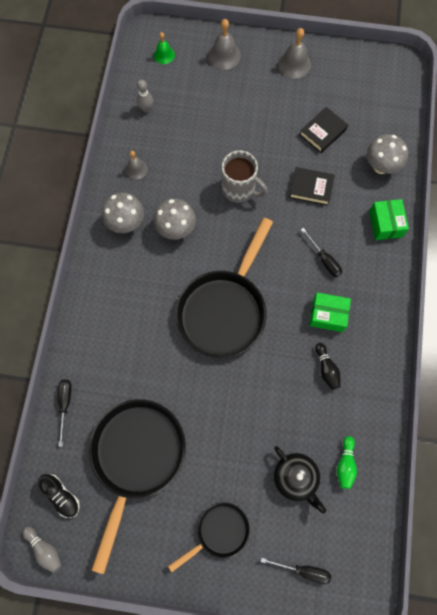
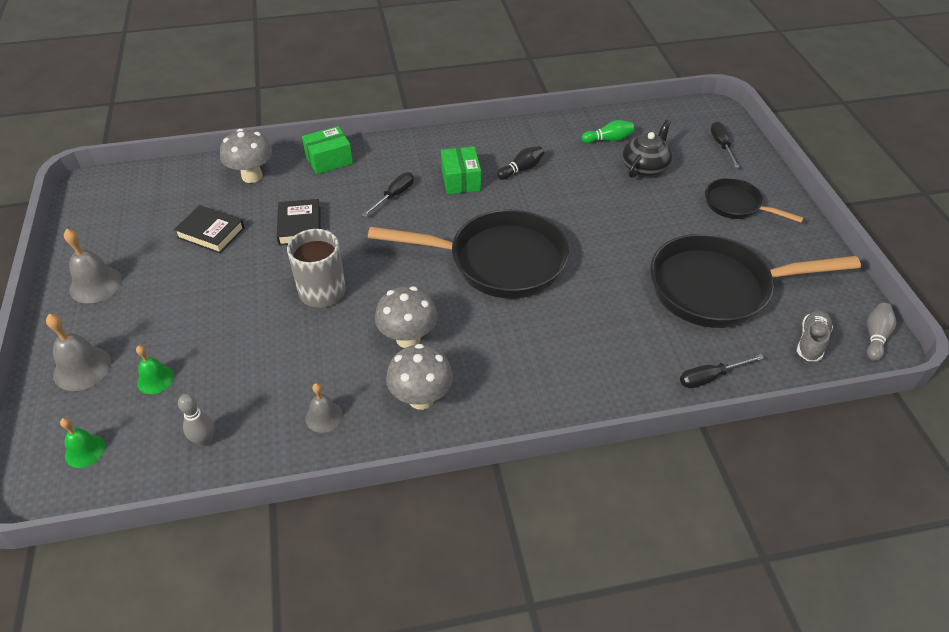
camera: 110 degrees left, 25 degrees down
black shoe [37,474,80,518] -> grey shoe [797,310,833,361]
none -> green bell [136,345,174,394]

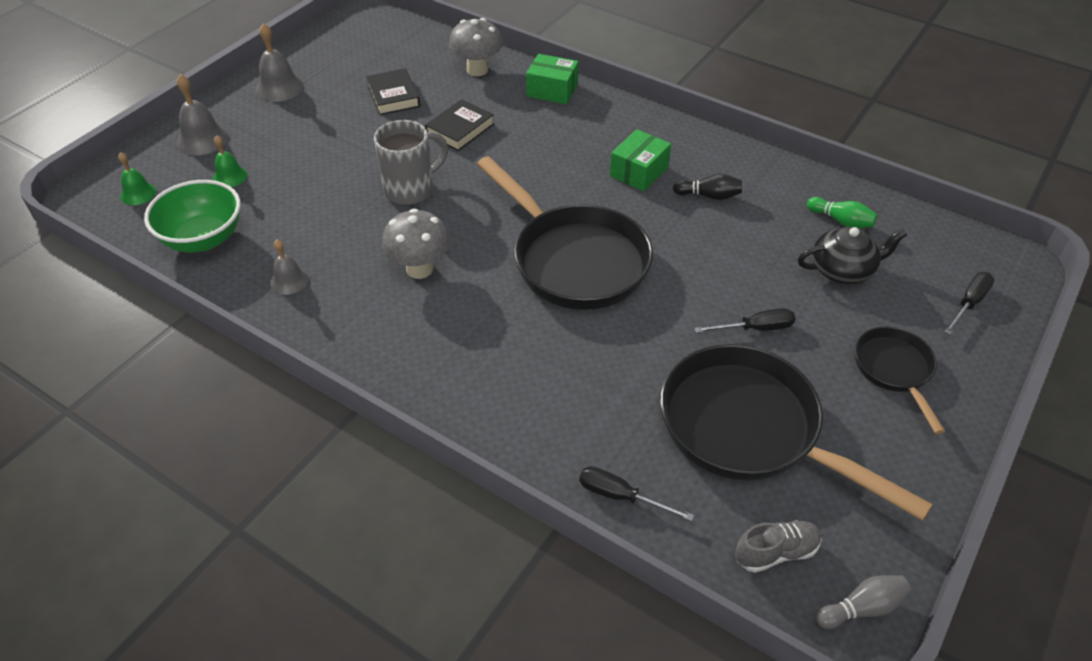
camera: 45 degrees right, 0 degrees up
grey bowling pin [178,394,214,446] -> green bowl [144,180,241,252]
black screwdriver [362,172,414,217] -> black screwdriver moved to [694,308,795,333]
grey mushroom [386,344,453,410] -> none

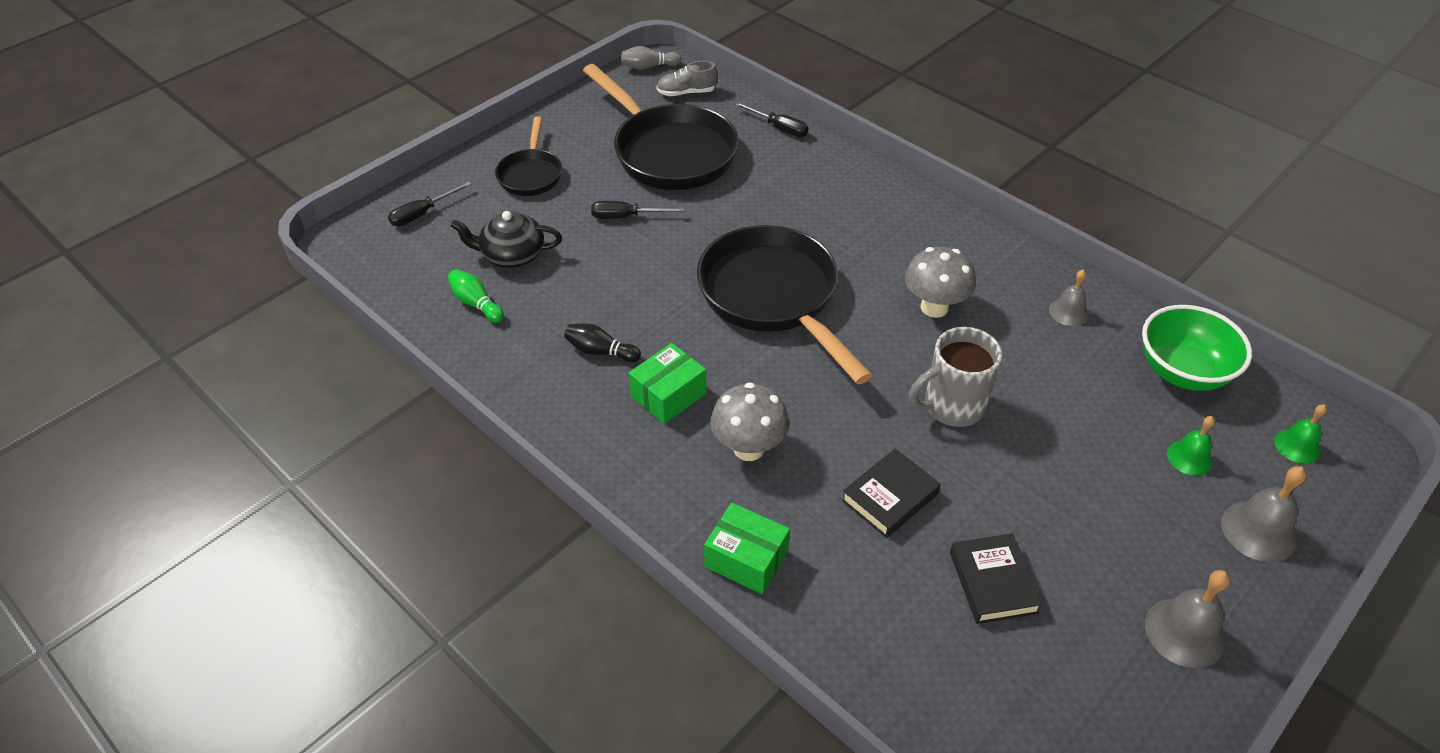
camera: 170 degrees left, 0 degrees up
grey mushroom [449,18,503,76] -> grey mushroom moved to [710,382,789,461]

